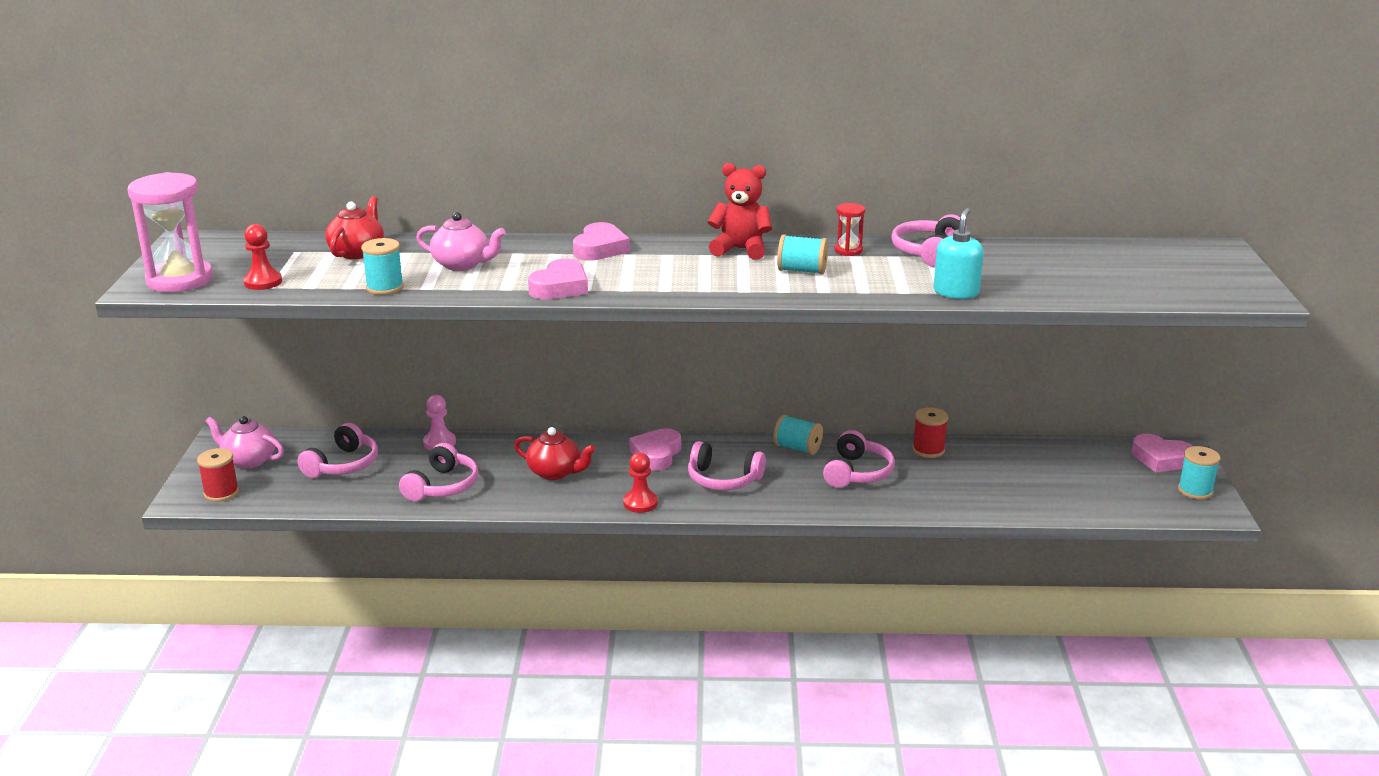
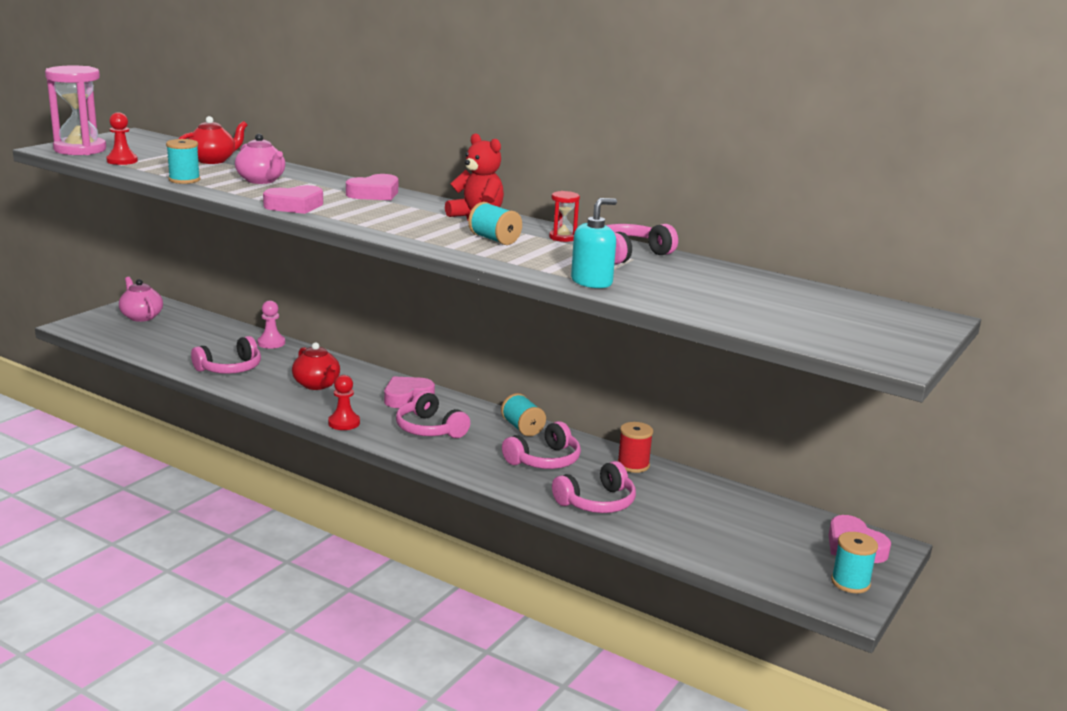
camera: 30 degrees right, 5 degrees down
red spool [197,448,239,502] -> none
pink headphones [297,423,378,478] -> pink headphones moved to [552,461,636,513]

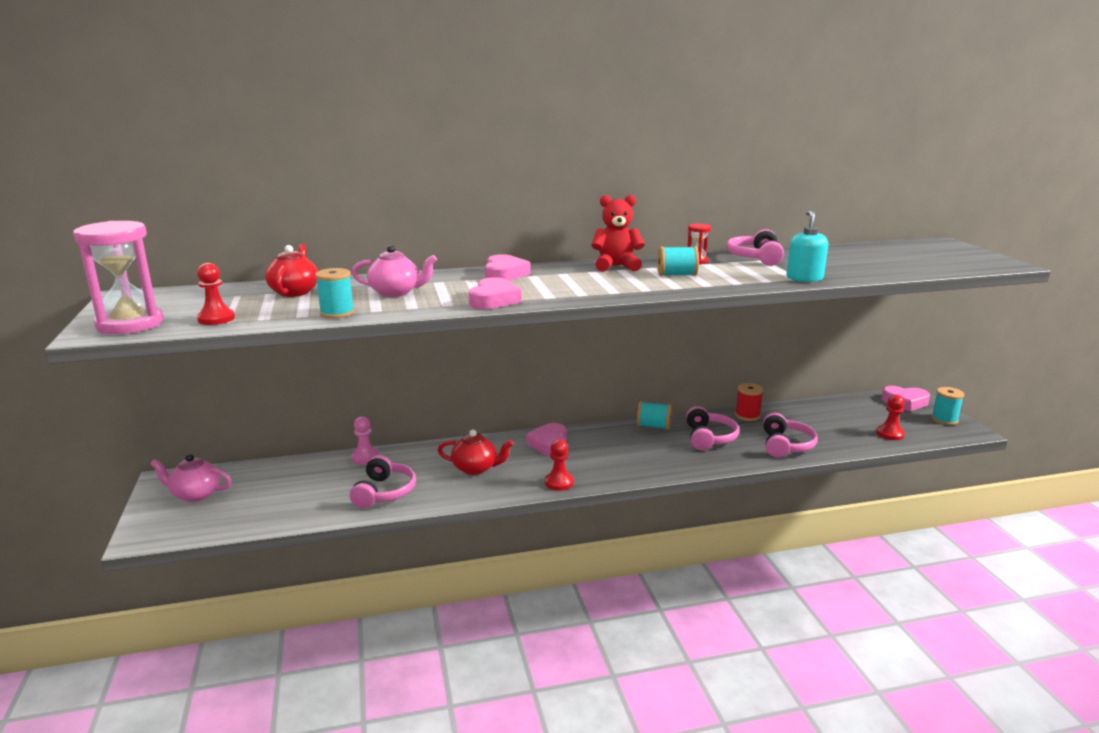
camera: 45 degrees left, 0 degrees up
pink headphones [396,390,470,438] -> none
none -> red pawn [876,395,905,440]

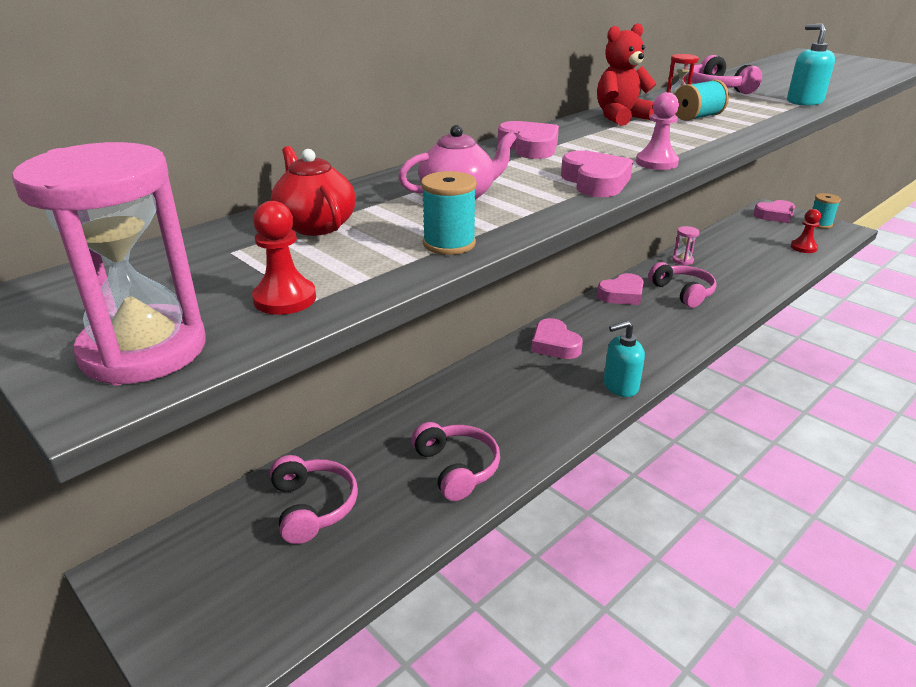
camera: 30 degrees left, 10 degrees up
pink teapot [150,454,232,502] -> none
pink pawn [351,416,379,465] -> pink pawn moved to [636,92,679,170]
red teapot [438,430,513,475] -> none
red pawn [545,439,574,491] -> turquoise soap dispenser [604,321,645,397]
turquoise spool [637,401,672,430] -> pink heart [597,273,644,305]
red spool [735,383,763,421] -> pink hourglass [672,226,699,265]
pink headphones [763,413,818,458] -> pink headphones moved to [270,455,358,544]

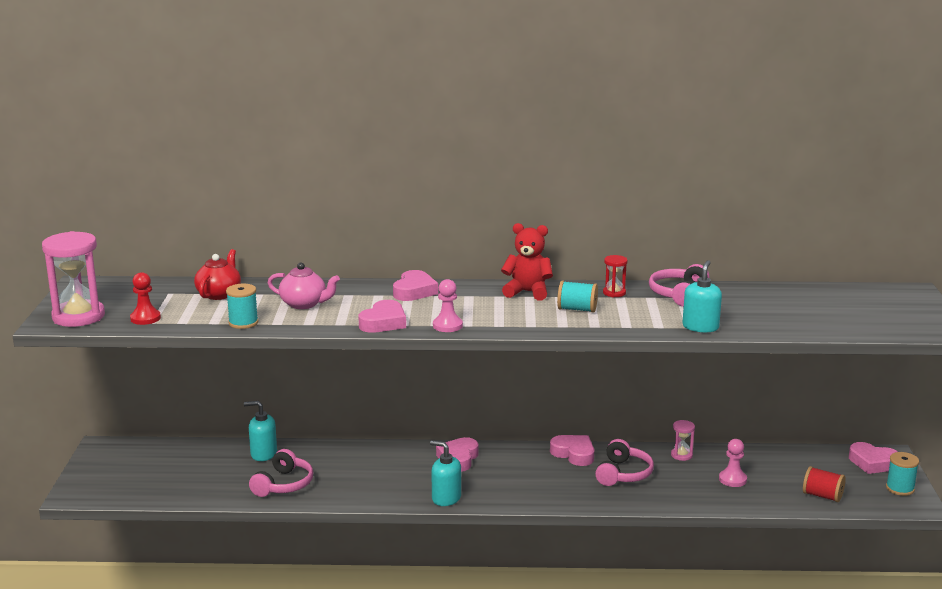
camera: 45 degrees right, 10 degrees down
pink headphones [270,455,358,544] -> none
pink heart [597,273,644,305] -> pink heart turned 150 degrees counterclockwise [550,435,594,466]
red pawn [791,209,821,253] -> red spool [803,466,846,502]
none -> turquoise soap dispenser [244,401,277,461]
none -> pink pawn [719,439,747,487]

